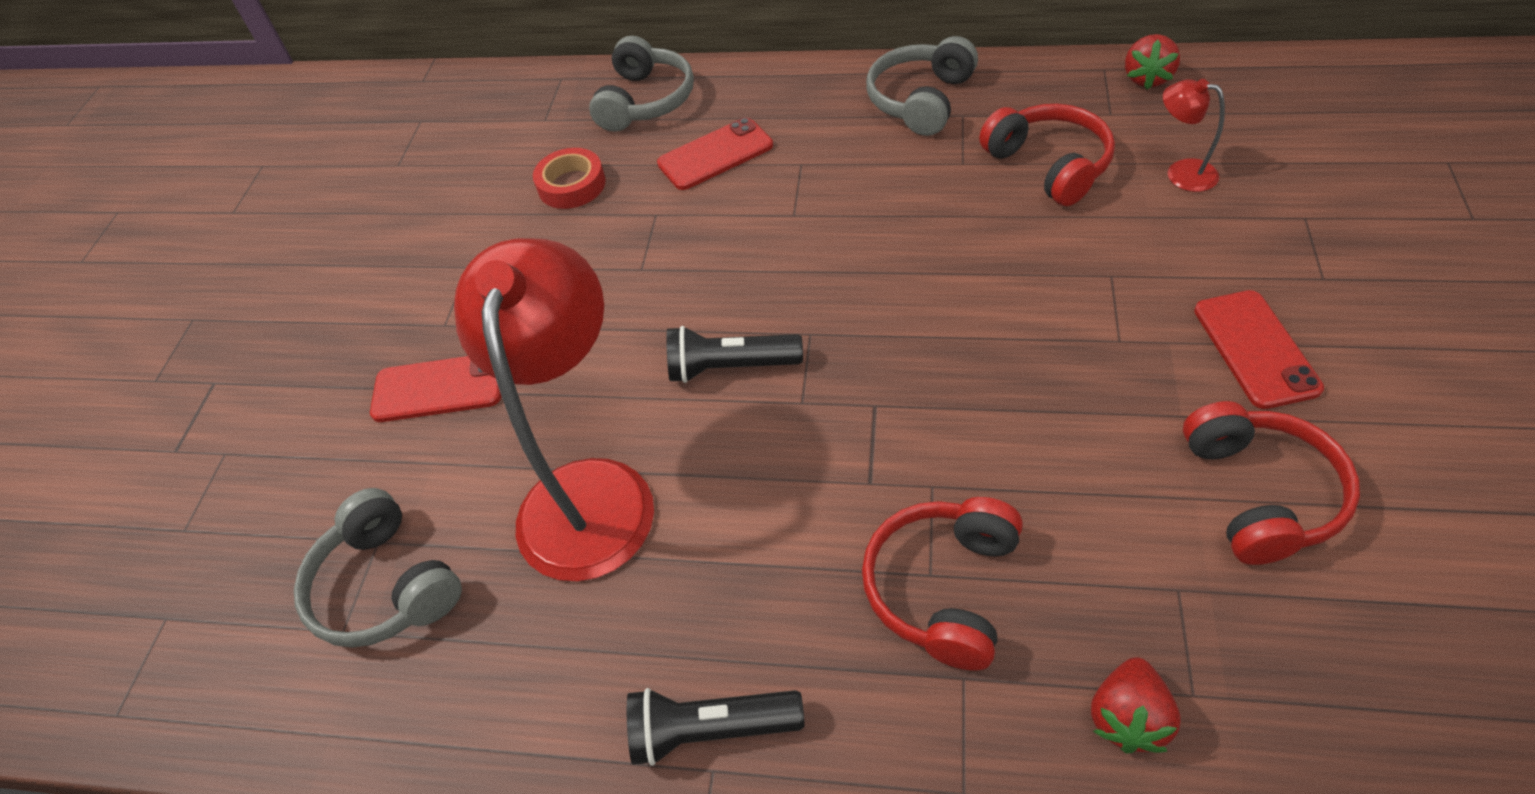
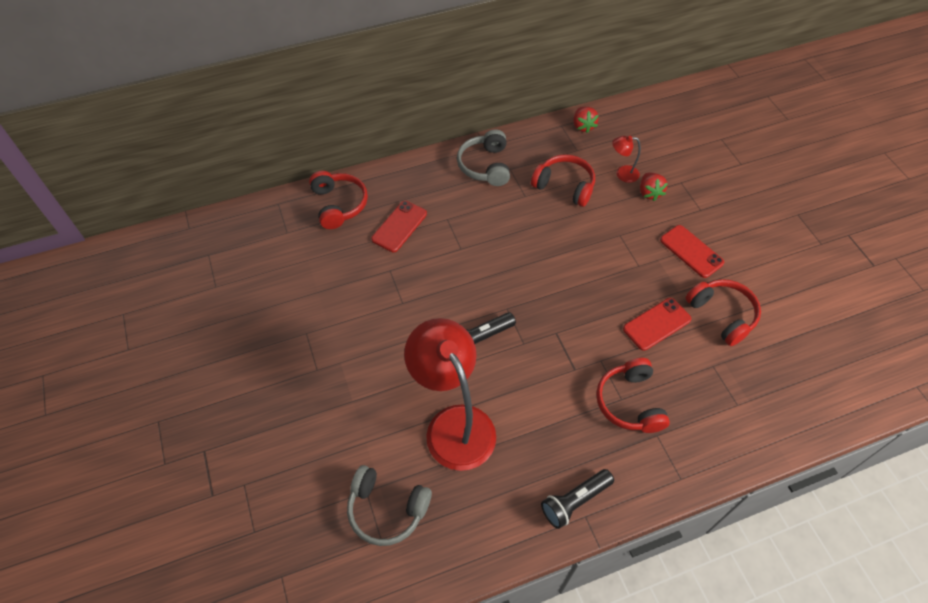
camera: 35 degrees left, 5 degrees up
red phone [370,356,501,422] -> red phone moved to [623,298,691,351]
red tape [533,148,606,209] -> none
grey headphones [589,36,694,132] -> red headphones [309,171,368,229]
red strawberry [1091,657,1181,753] -> red strawberry moved to [640,173,668,201]

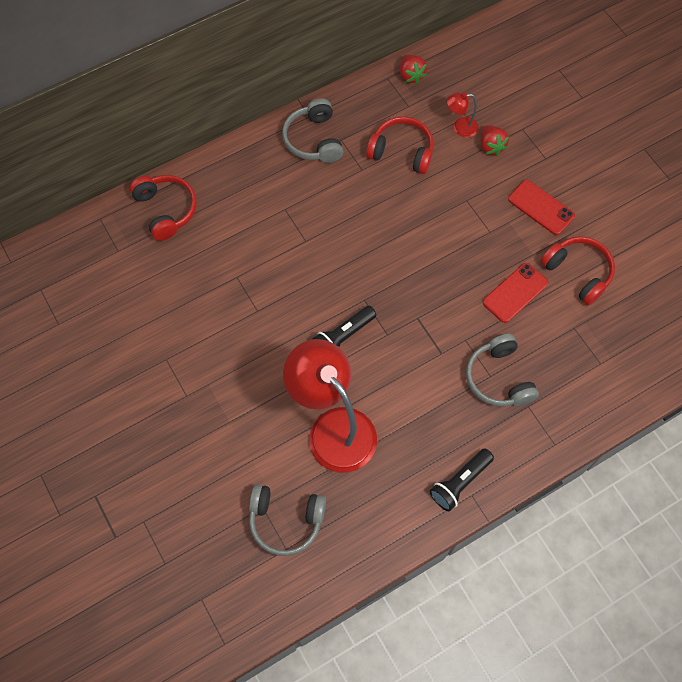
camera: 10 degrees left, 10 degrees up
red phone [371,201,427,252] -> none
red headphones [596,358,670,433] -> grey headphones [466,334,539,407]

